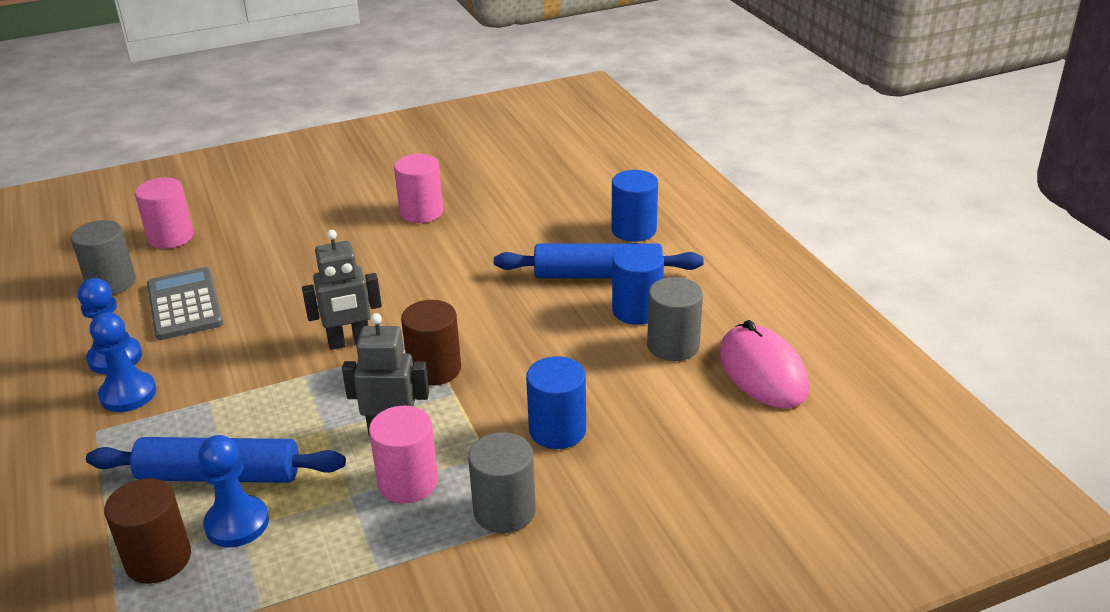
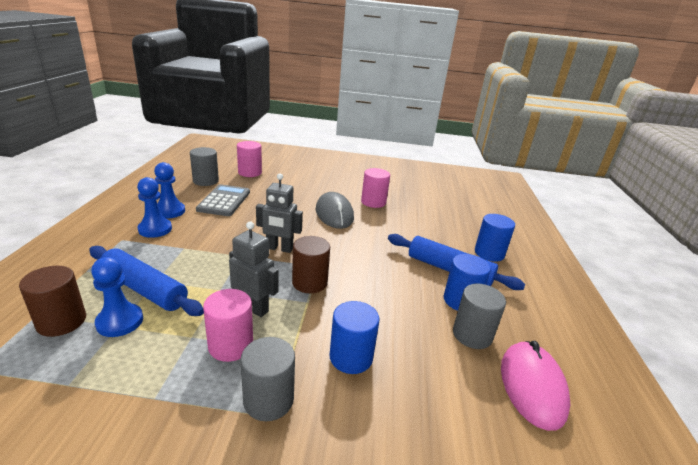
camera: 25 degrees right, 5 degrees down
none -> grey mouse [316,192,354,229]

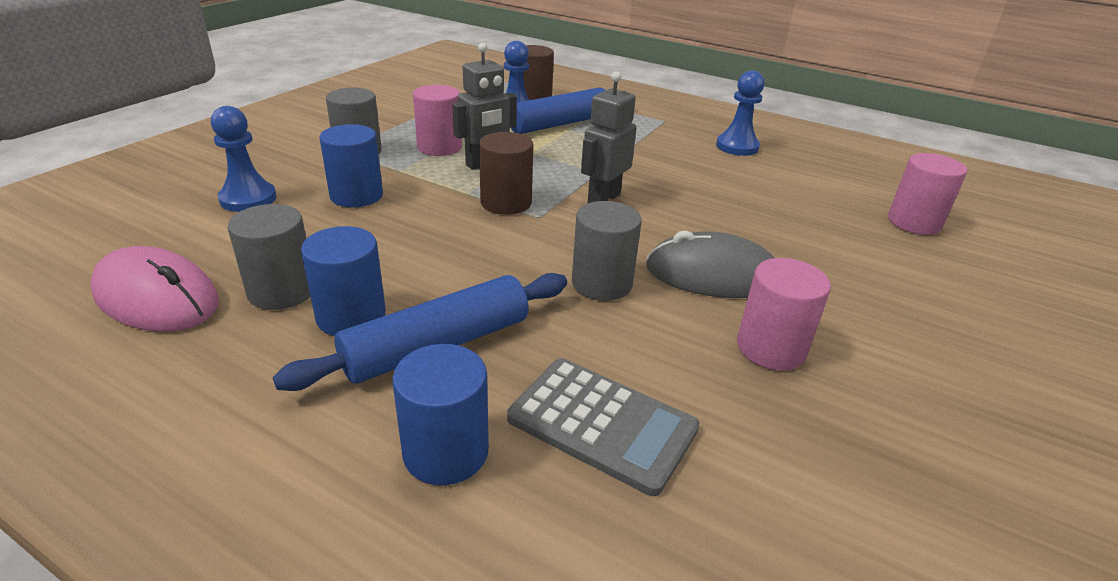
camera: 115 degrees right, 5 degrees up
blue pawn [137,177,172,238] -> blue pawn moved to [211,106,276,212]
grey cylinder [190,147,219,186] -> grey cylinder moved to [572,201,641,301]
grey calculator [196,184,250,216] -> grey calculator moved to [507,358,700,496]

